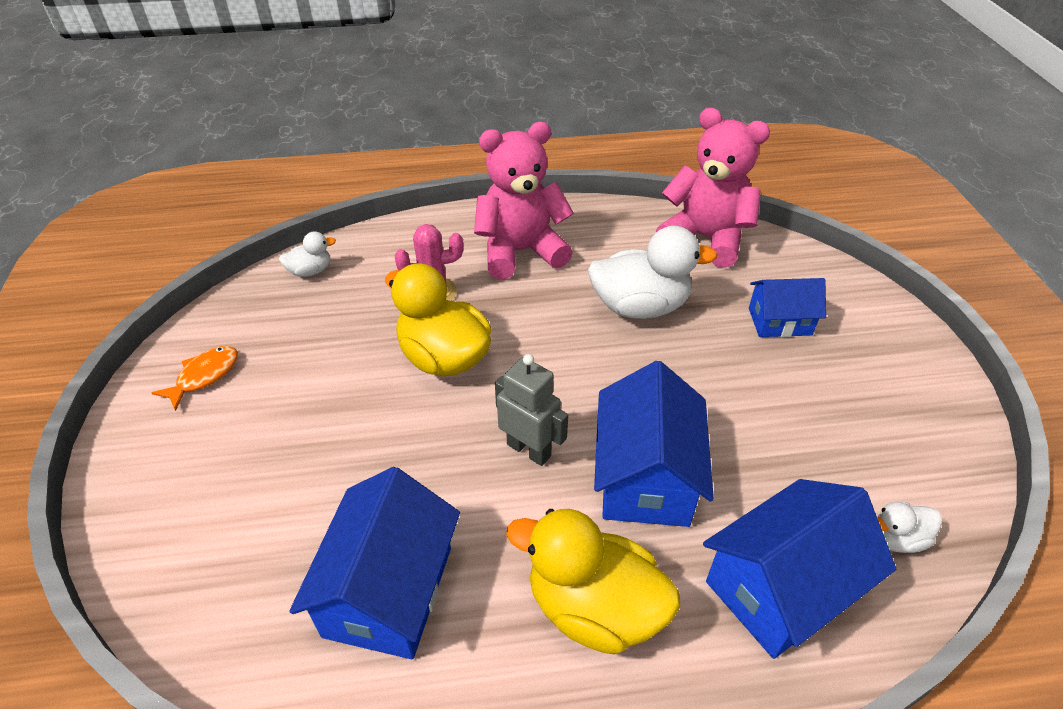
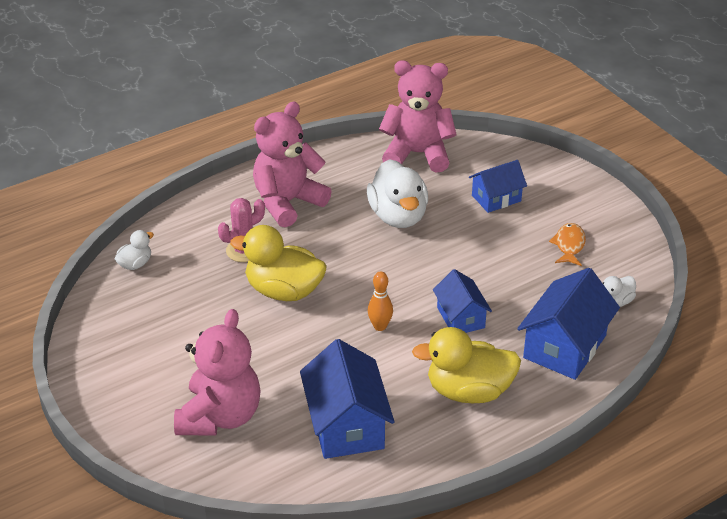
camera: 25 degrees left, 5 degrees down
orange fish [152,346,238,411] -> orange fish moved to [549,223,586,266]
grey robot [495,354,568,466] -> orange bowling pin [368,272,393,331]
white duck [588,226,718,319] -> white duck turned 105 degrees clockwise [367,159,428,228]
blue house [594,361,714,527] -> blue house [433,269,492,333], size x0.61
none -> pink teddy bear [174,309,260,436]

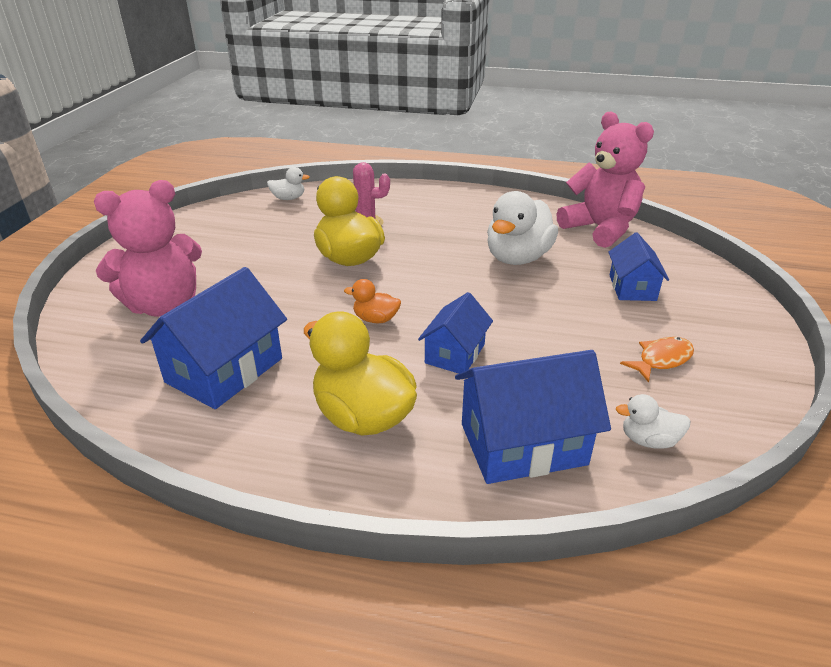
camera: 45 degrees right, 5 degrees down
pink teddy bear [253,102,332,227] -> none
orange bowling pin [368,272,393,331] -> orange duck [344,279,401,323]
blue house [469,160,527,213] -> blue house turned 75 degrees clockwise [608,232,669,301]

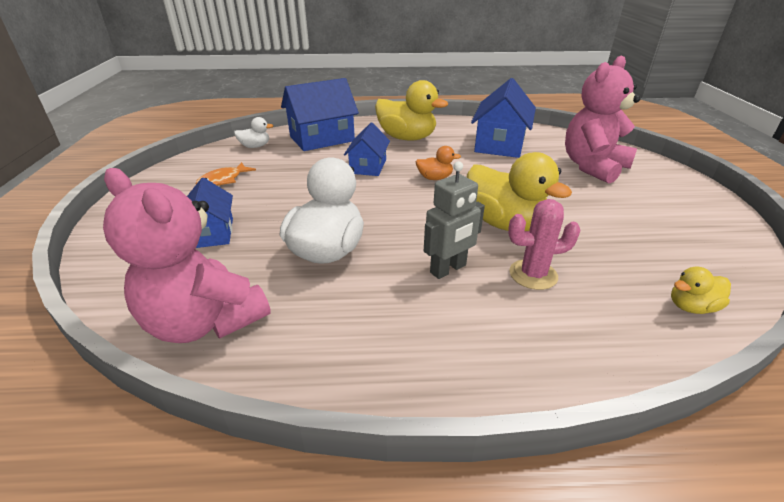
camera: 165 degrees right, 0 degrees up
white duck [267,167,310,200] -> yellow duck [671,266,731,314]
none -> grey robot [424,161,485,279]

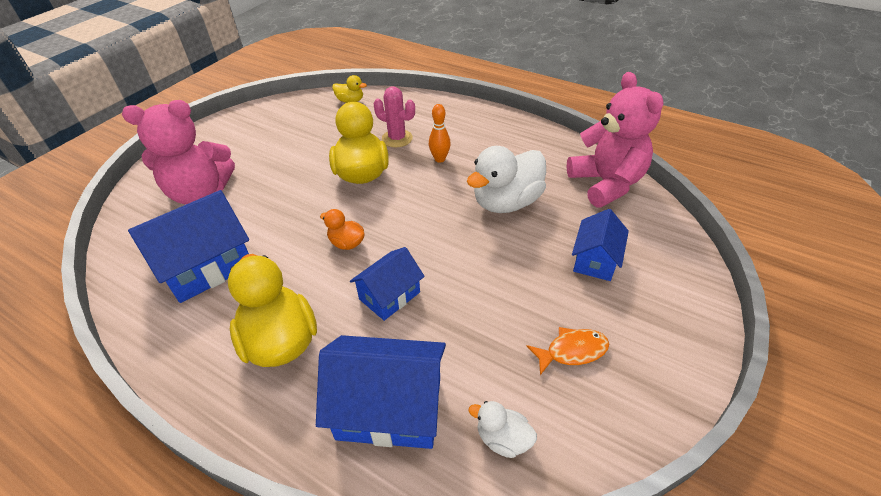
camera: 145 degrees left, 10 degrees up
grey robot [424,161,485,279] -> orange bowling pin [429,104,451,163]

